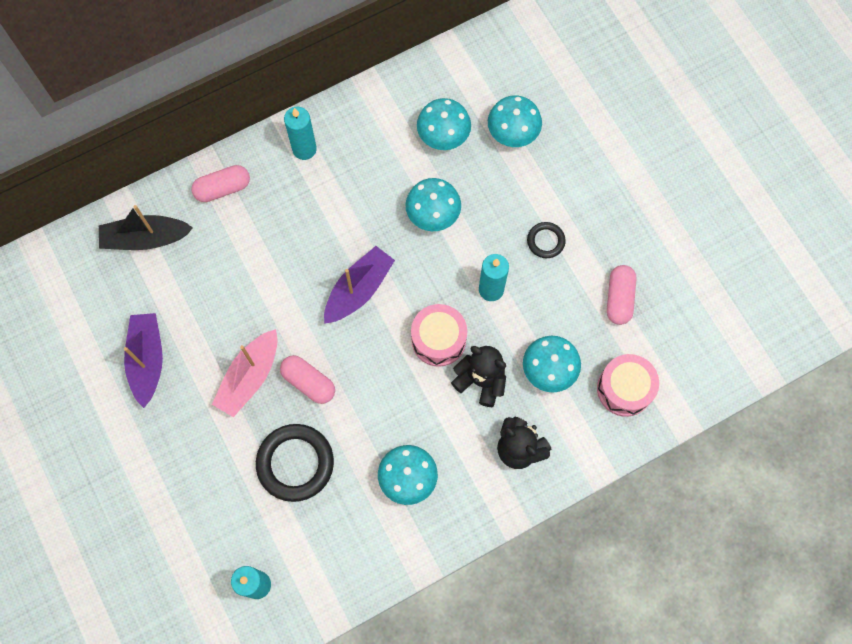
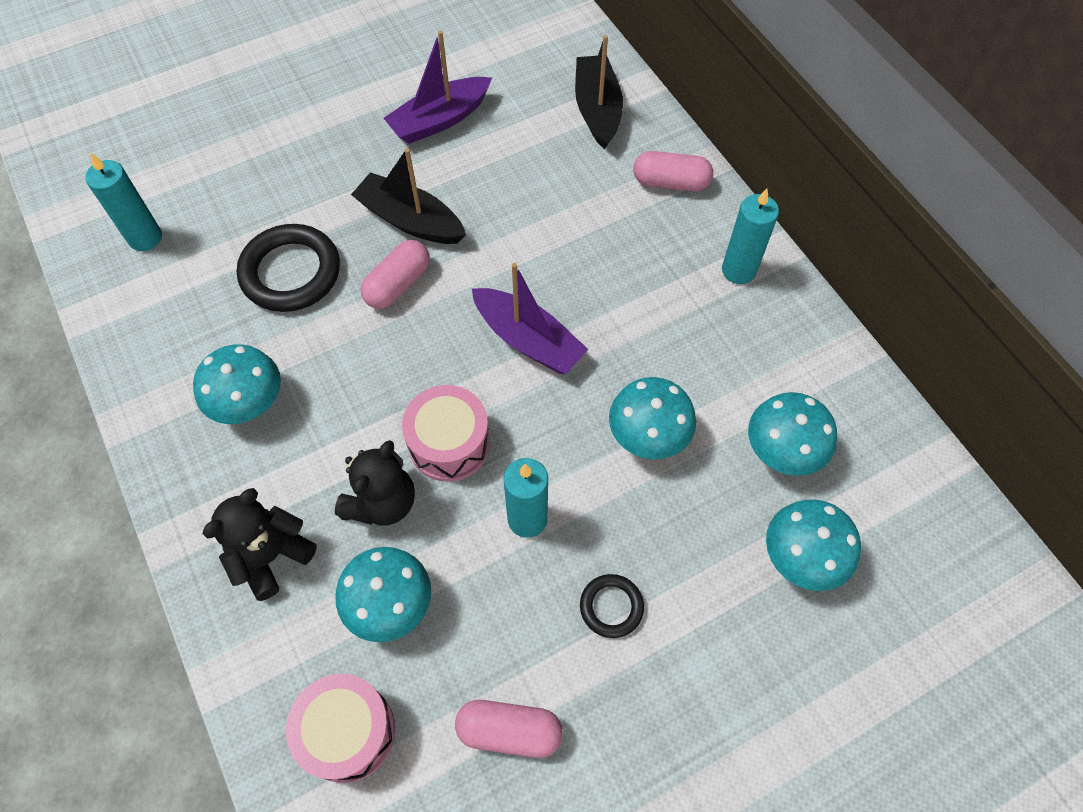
camera: 90 degrees right, 10 degrees down
purple boat [124,313,163,408] -> purple boat turned 150 degrees clockwise [383,31,492,144]
pink capsule [191,165,250,202] -> pink capsule turned 60 degrees counterclockwise [633,151,713,191]
pink boat [212,329,278,417] -> black boat [351,148,466,244]

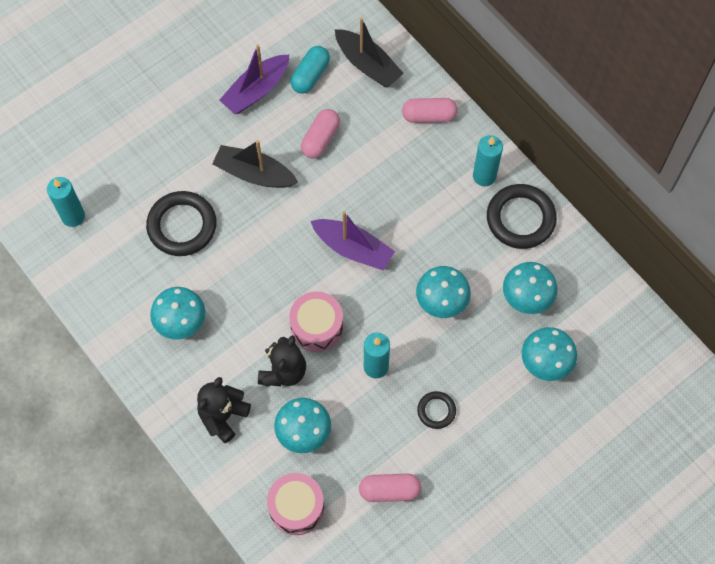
camera: 10 degrees left, 5 degrees up
pink capsule [360,240,430,309] -> pink capsule moved to [301,109,340,159]
black boat [575,35,623,149] -> black boat turned 150 degrees clockwise [335,18,404,87]
none -> turquoise capsule [290,46,330,94]
none -> black ring [487,184,557,249]

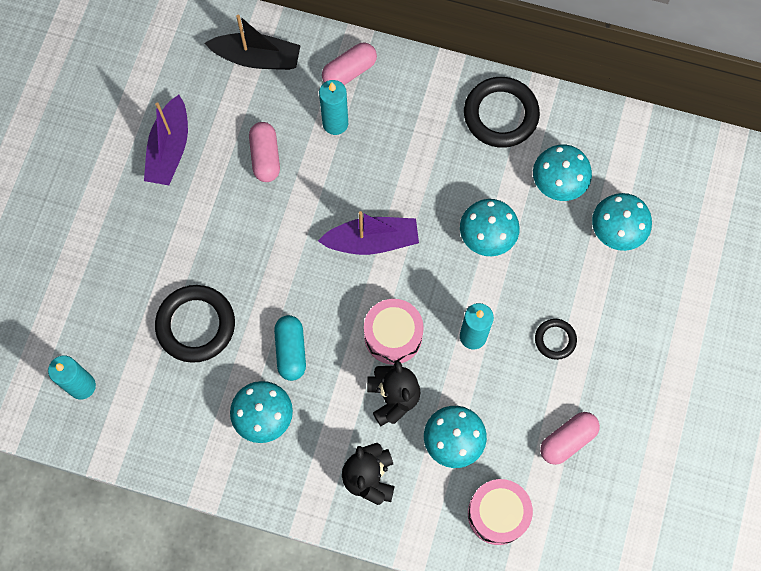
camera: 35 degrees left, 5 degrees up
black boat [212,140,298,188] -> none
turquoise capsule [290,46,330,94] -> turquoise capsule moved to [274,315,306,381]
turquoise candle [473,135,503,186] -> turquoise candle moved to [319,80,348,135]

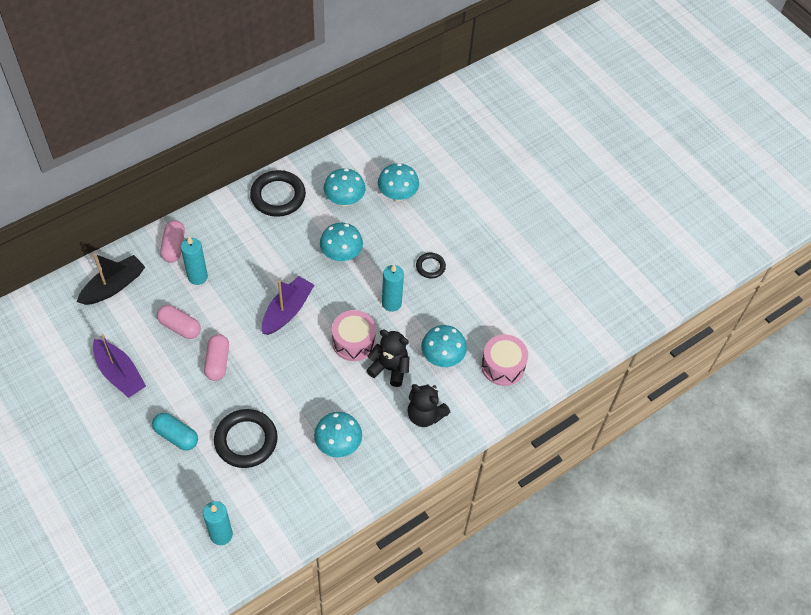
camera: 55 degrees left, 15 degrees down
turquoise capsule [274,315,306,381] -> turquoise capsule moved to [152,413,198,450]
pink capsule [540,412,600,465] -> pink capsule moved to [204,334,229,381]

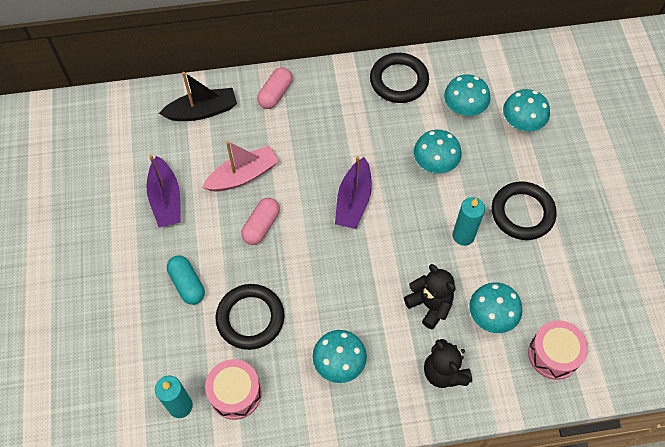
camera: 30 degrees right, 5 degrees up
pink capsule [157,305,201,339] -> pink boat [202,141,279,191]
turquoise candle [181,237,208,285] -> none
purple boat [262,276,314,335] -> purple boat turned 135 degrees clockwise [335,156,372,229]
pink drum [332,310,376,361] -> pink drum moved to [205,359,262,420]
black ring [416,253,446,278] -> black ring [492,181,557,240], size x1.91

